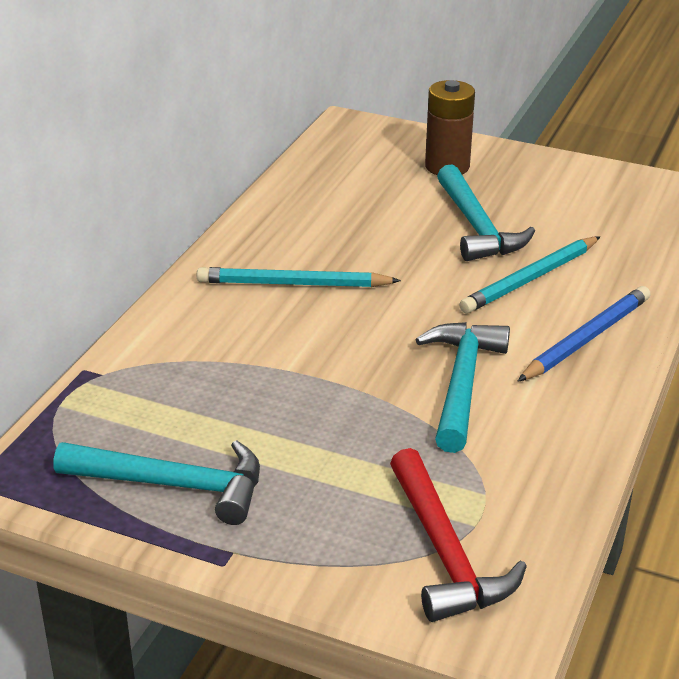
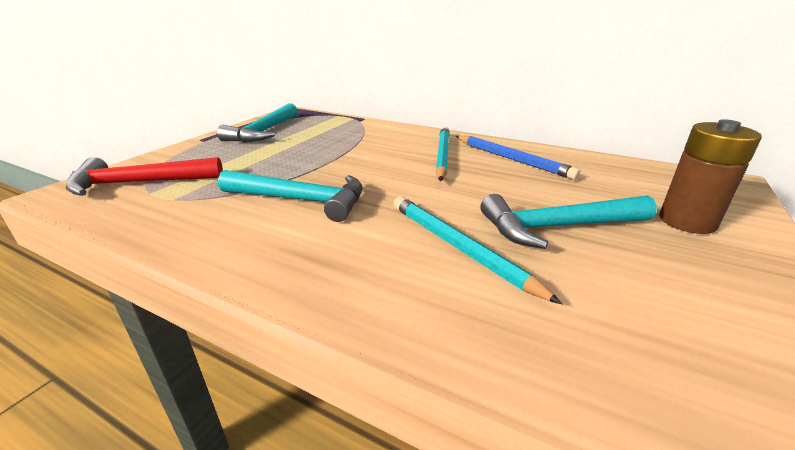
camera: 95 degrees right, 5 degrees down
blue pencil [518,286,650,382] -> blue pencil moved to [456,136,580,180]

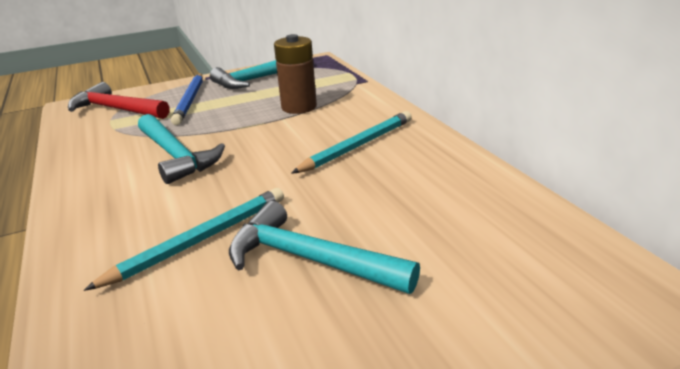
camera: 40 degrees right, 0 degrees up
turquoise pencil [393,197,562,304] -> turquoise pencil turned 45 degrees clockwise [84,188,284,291]
blue pencil [456,136,580,180] -> blue pencil moved to [171,73,203,125]
brown battery [659,119,762,234] -> brown battery moved to [274,34,317,114]

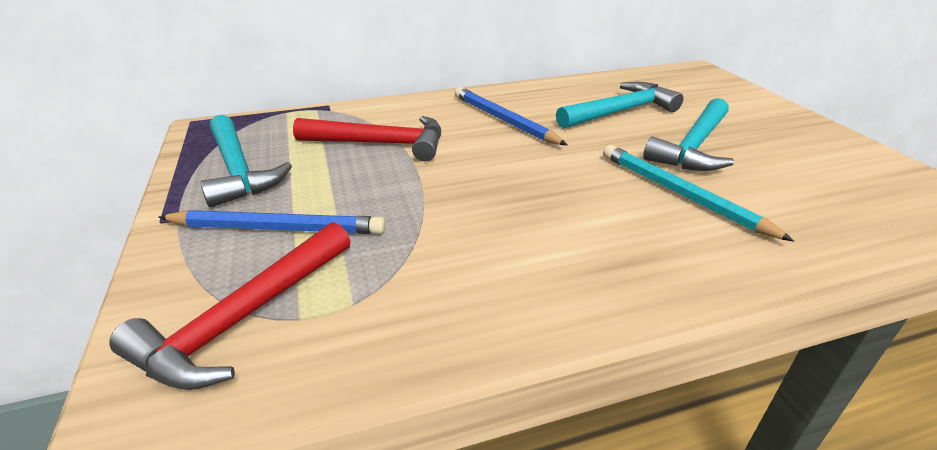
camera: 85 degrees left, 5 degrees up
turquoise hammer [138,114,225,184] -> turquoise hammer moved to [556,82,683,129]
brown battery [274,34,317,114] -> red hammer [293,116,441,161]
turquoise pencil [291,111,412,174] -> blue pencil [454,87,567,145]

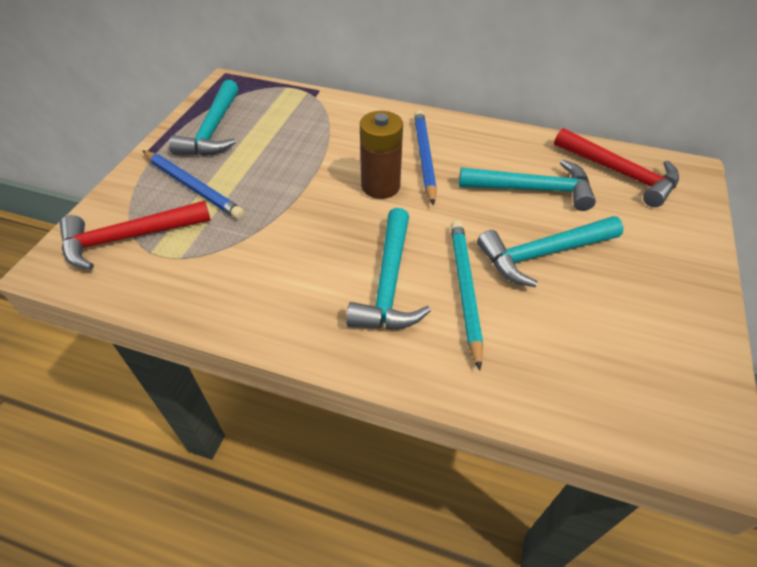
camera: 35 degrees right, 15 degrees up
red hammer [293,116,441,161] -> red hammer moved to [554,128,679,207]
none -> turquoise hammer [346,208,431,329]
none -> brown battery [360,111,403,199]

